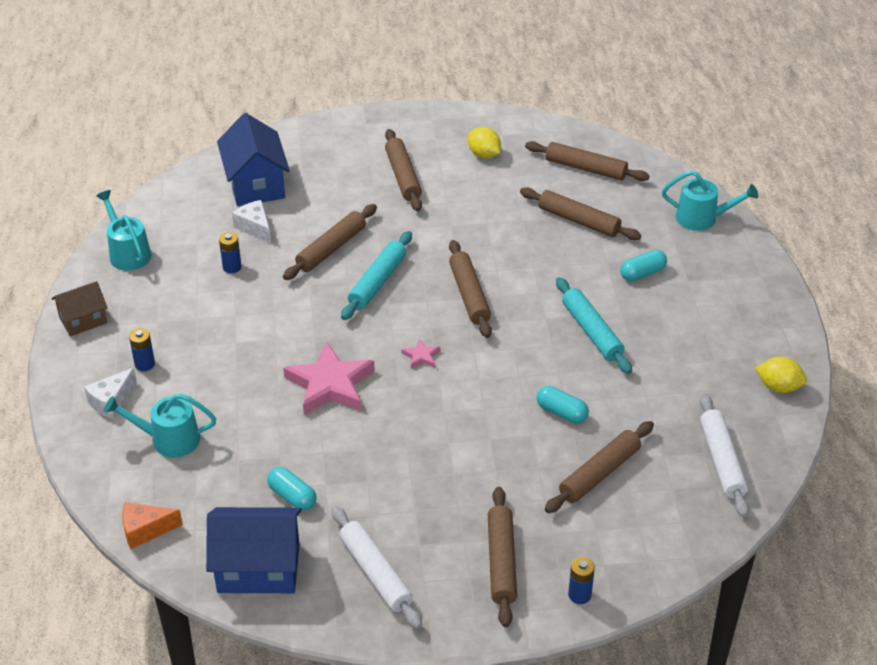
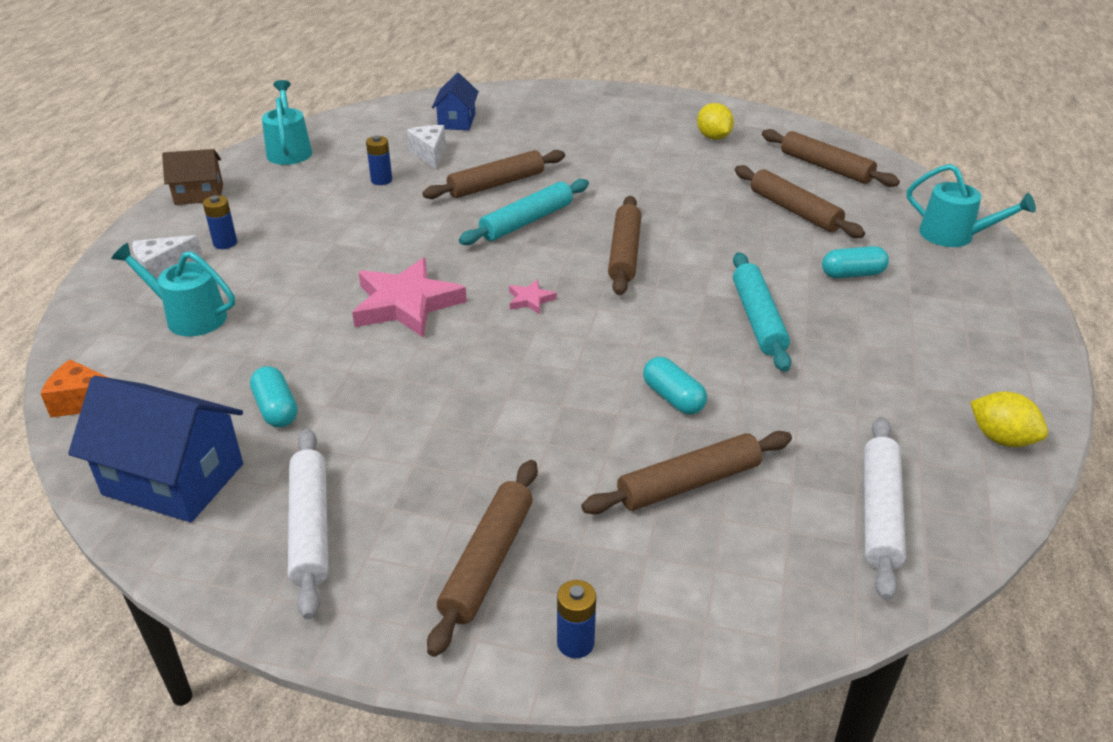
camera: 20 degrees right, 5 degrees down
blue house [217,113,290,206] -> blue house [432,73,479,130], size x0.60
brown rolling pin [385,129,422,211] -> none

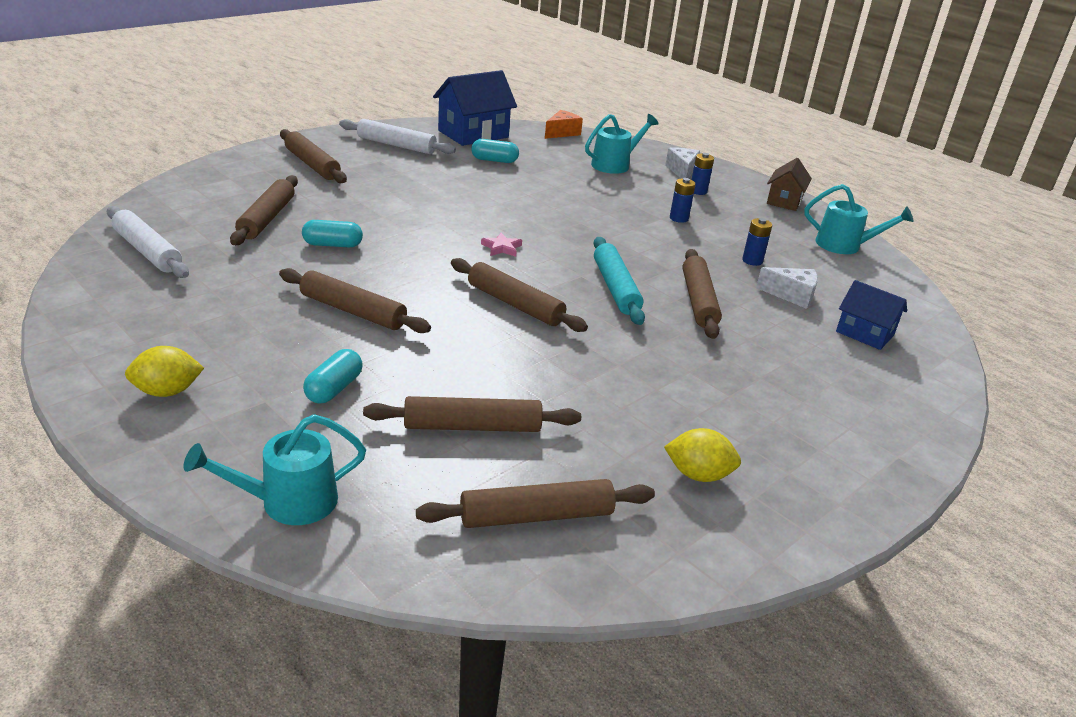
camera: 120 degrees right, 5 degrees down
pink star [352,258,467,337] -> none
blue battery [557,580,596,658] -> blue battery moved to [670,178,696,223]
turquoise rolling pin [733,252,791,372] -> brown rolling pin [279,268,431,333]
yellow lemon [970,391,1048,447] -> yellow lemon moved to [125,346,204,397]

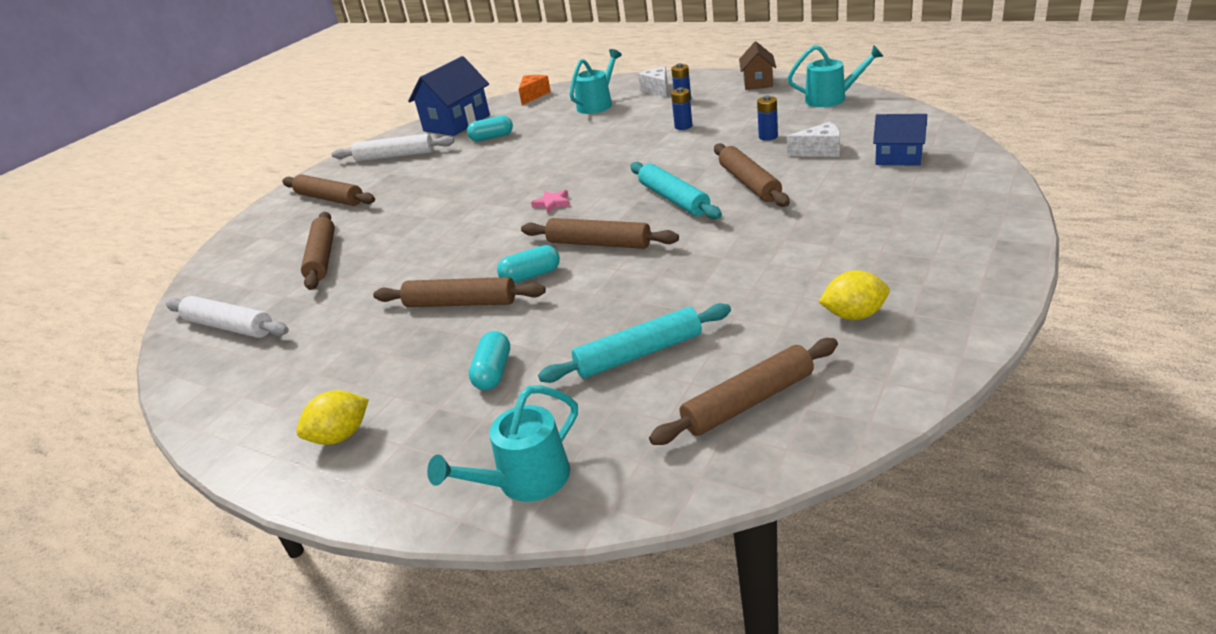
camera: 10 degrees left, 0 degrees up
turquoise capsule [302,220,363,247] -> turquoise capsule moved to [497,245,560,283]
brown rolling pin [363,396,581,432] -> turquoise rolling pin [538,303,731,383]

